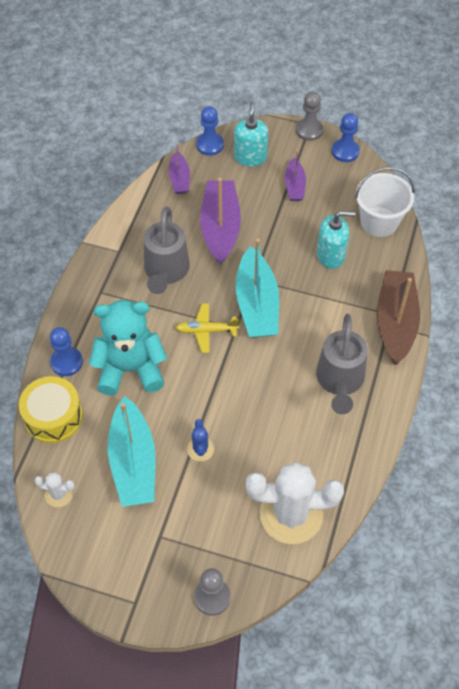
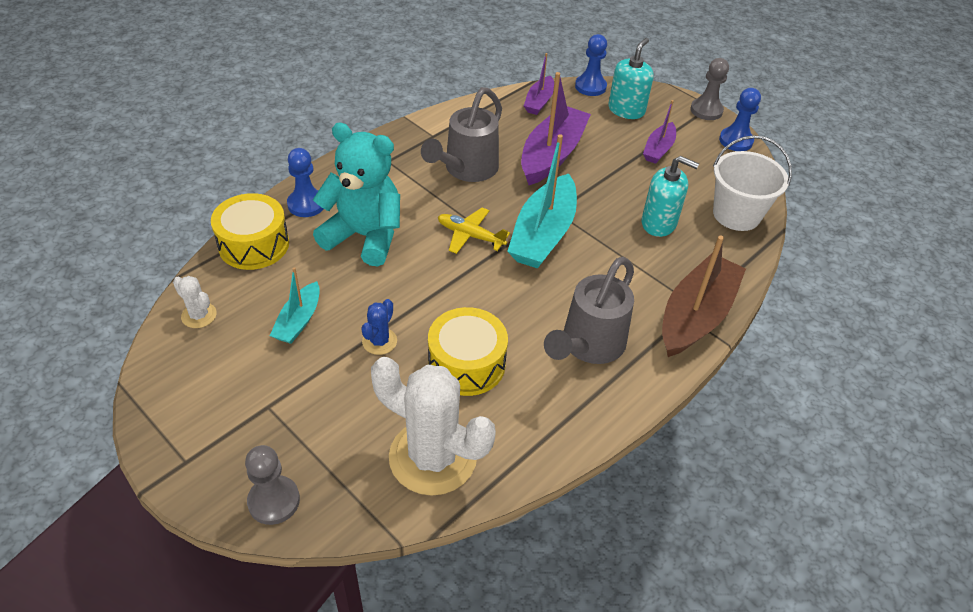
camera: 25 degrees right, 10 degrees down
turquoise boat [108,396,156,507] -> turquoise boat [270,267,320,344], size x0.54
none -> yellow drum [428,307,508,396]

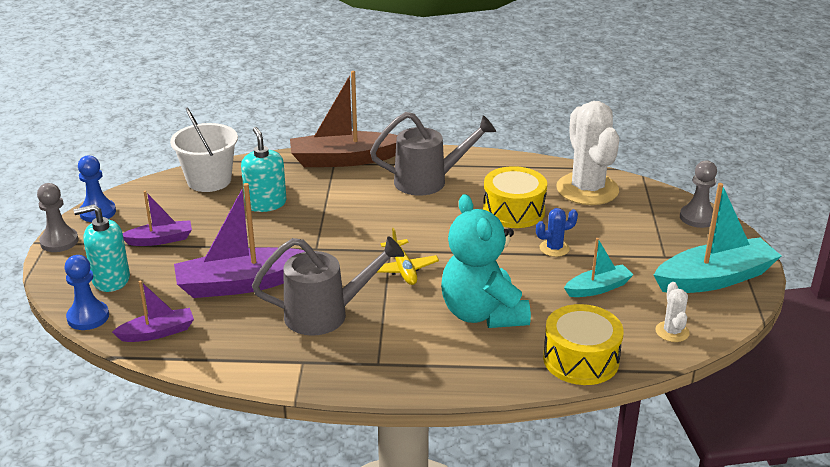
camera: 130 degrees left, 15 degrees down
blue pawn [287,148,323,217] -> none
turquoise boat [507,134,577,268] -> turquoise boat moved to [654,183,781,293]

